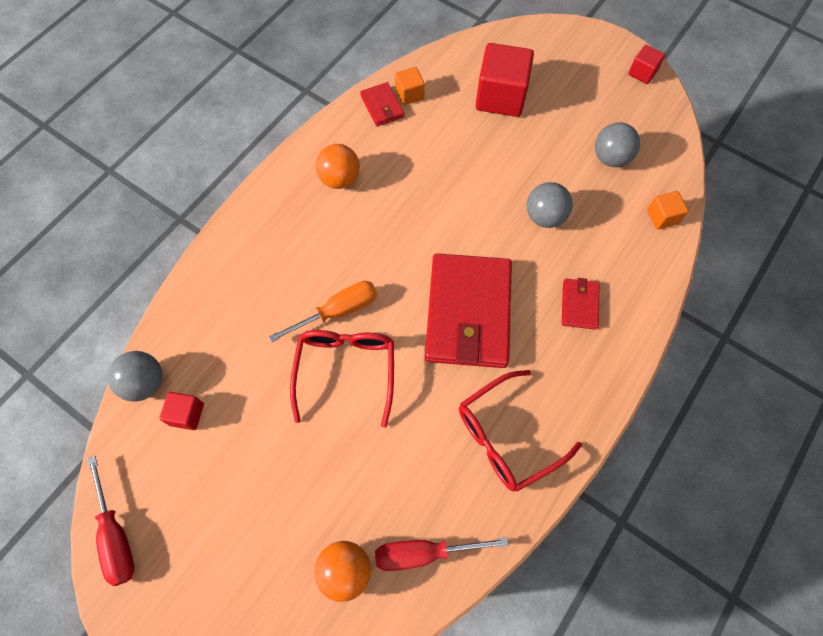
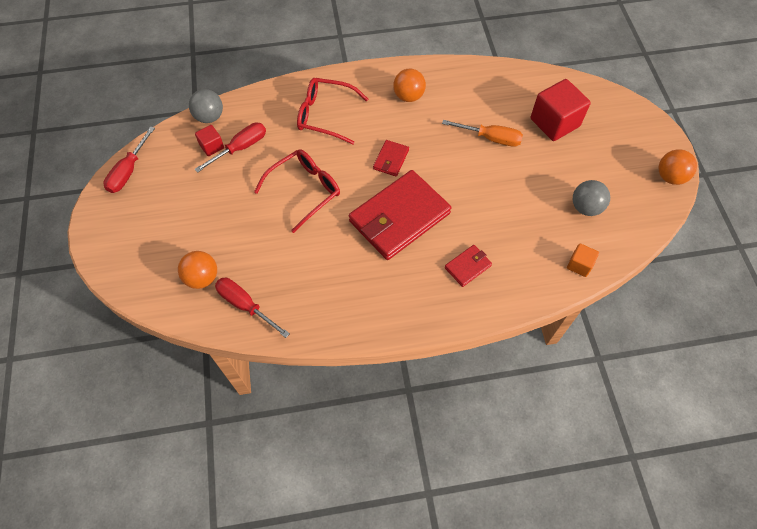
camera: 45 degrees right, 5 degrees down
orange screwdriver [268,281,377,343] -> orange screwdriver moved to [442,120,523,147]
red wallet [360,82,404,126] -> red wallet moved to [373,140,409,177]
orange cube [395,67,425,105] -> none
red glasses [459,370,582,492] -> red glasses moved to [297,78,368,145]
grey ball [527,182,573,228] -> none
red cube [628,45,665,84] -> orange ball [658,149,697,185]
none -> red screwdriver [195,123,266,173]

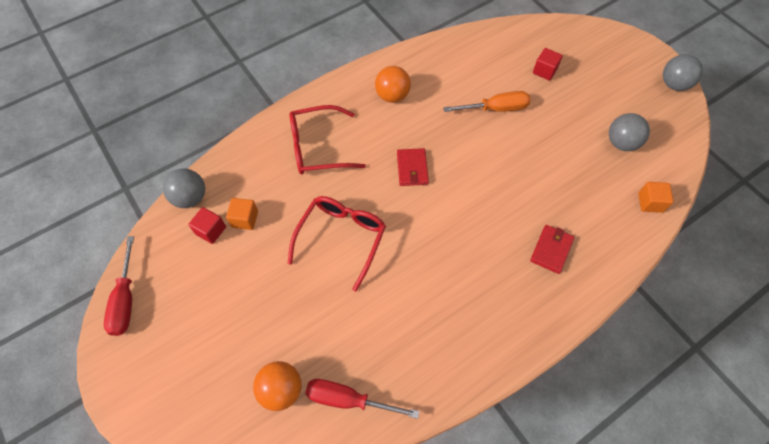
camera: 25 degrees left, 0 degrees up
red screwdriver [195,123,266,173] -> orange cube [226,198,258,230]
red wallet [349,170,451,260] -> none
red cube [531,79,591,141] -> red cube [533,48,563,81], size x0.51
orange ball [658,149,697,185] -> grey ball [663,54,703,91]

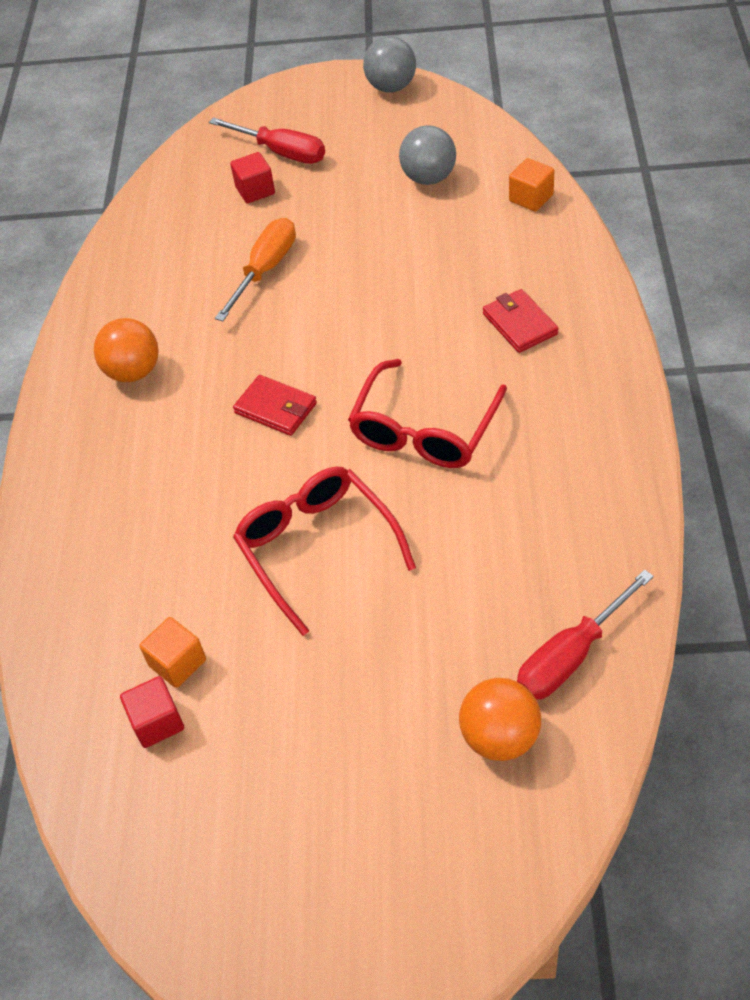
camera: 50 degrees left, 10 degrees down
red screwdriver [104,236,134,336] -> red screwdriver moved to [209,117,325,164]
grey ball [163,168,205,208] -> none
red glasses [289,105,366,174] -> red glasses moved to [348,359,507,468]

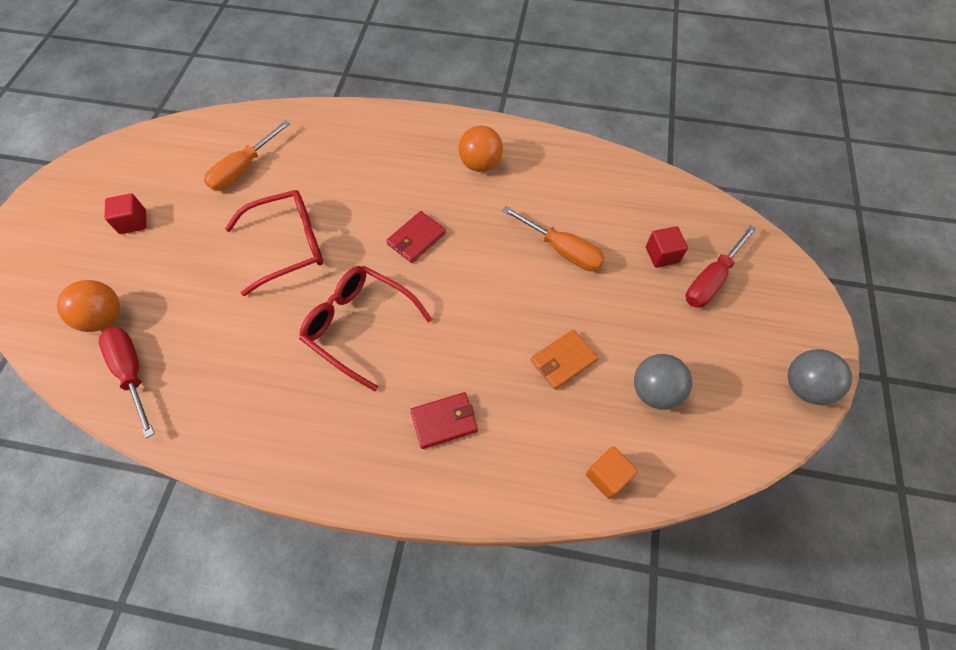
camera: 95 degrees right, 10 degrees up
red cube [120,676,184,748] -> red cube moved to [104,193,146,234]
orange cube [139,617,206,688] -> orange screwdriver [204,120,290,191]
none -> orange wallet [531,329,598,390]

